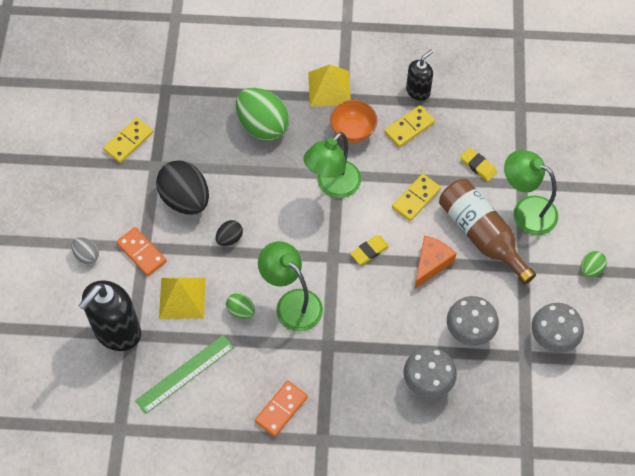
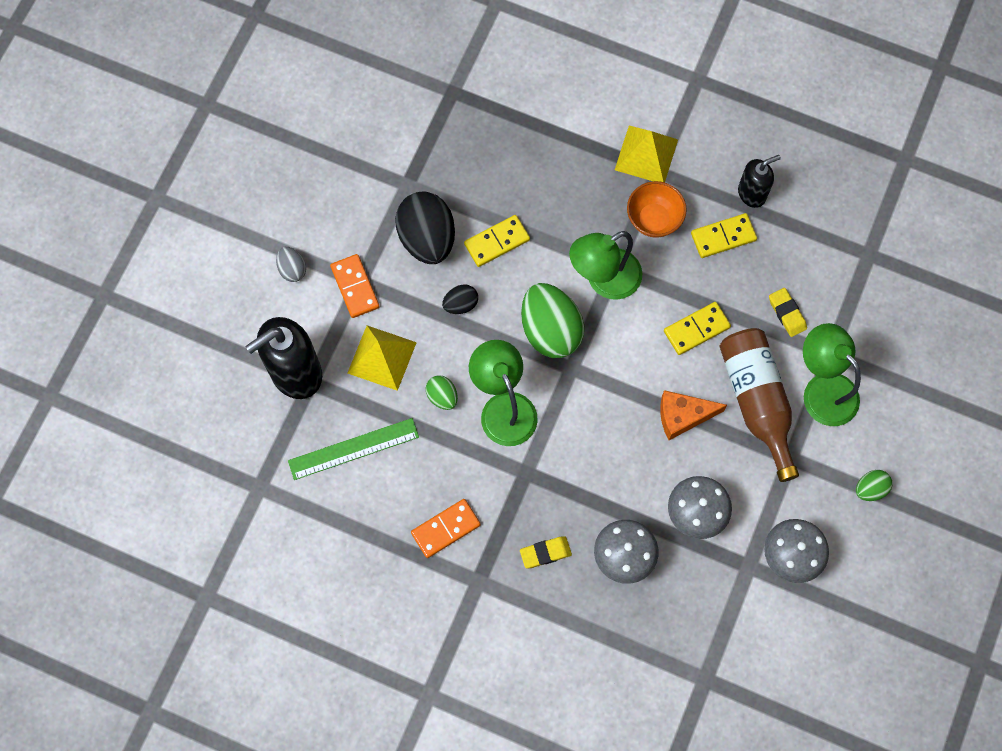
camera: 20 degrees right, 10 degrees up
yellow domino [103,118,153,163] -> yellow domino moved to [464,215,530,267]
green egg [236,88,289,141] -> green egg moved to [521,283,584,358]
yellow eraser [350,235,389,265] -> yellow eraser moved to [520,536,572,568]
orange cheese [414,236,457,290] -> orange cheese turned 150 degrees counterclockwise [660,390,727,440]

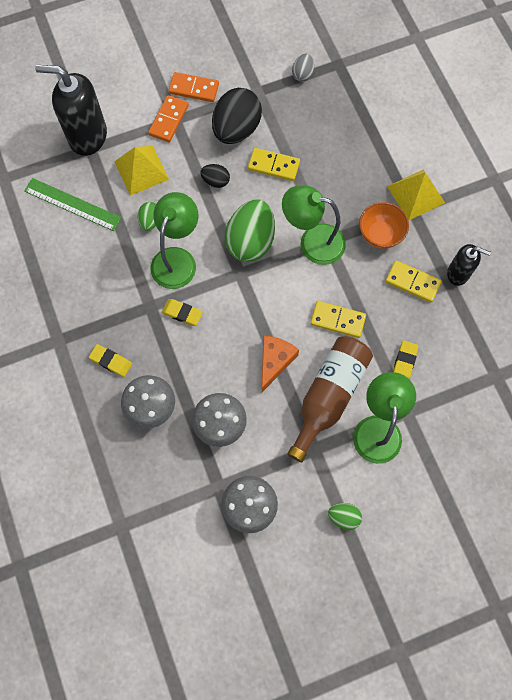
camera: 45 degrees right, 0 degrees up
grey egg [276,247,306,282] -> grey egg moved to [292,54,314,82]
orange domino [411,499,481,558] -> orange domino moved to [169,72,219,102]
orange cheese [660,390,727,440] -> orange cheese turned 75 degrees clockwise [262,336,299,392]
none -> yellow eraser [162,299,203,326]

